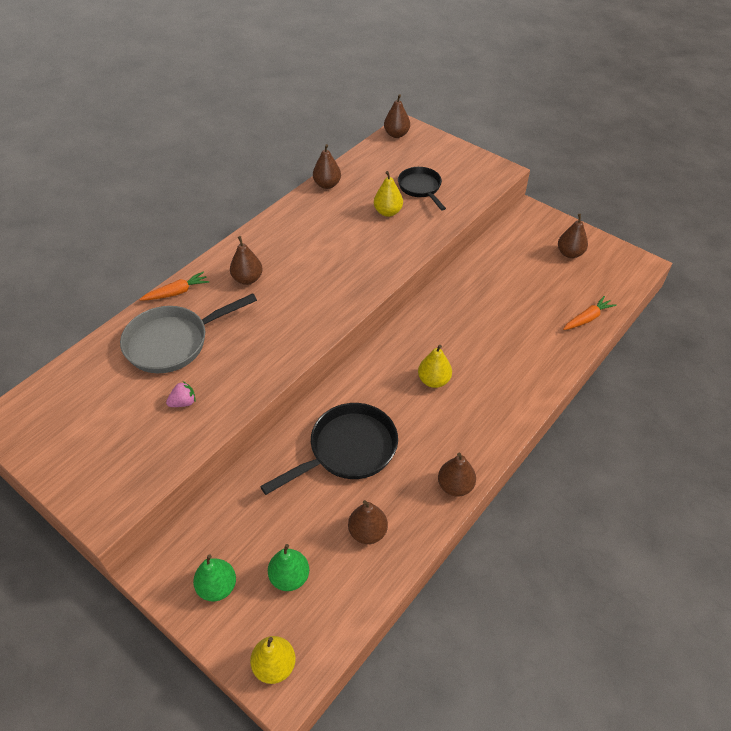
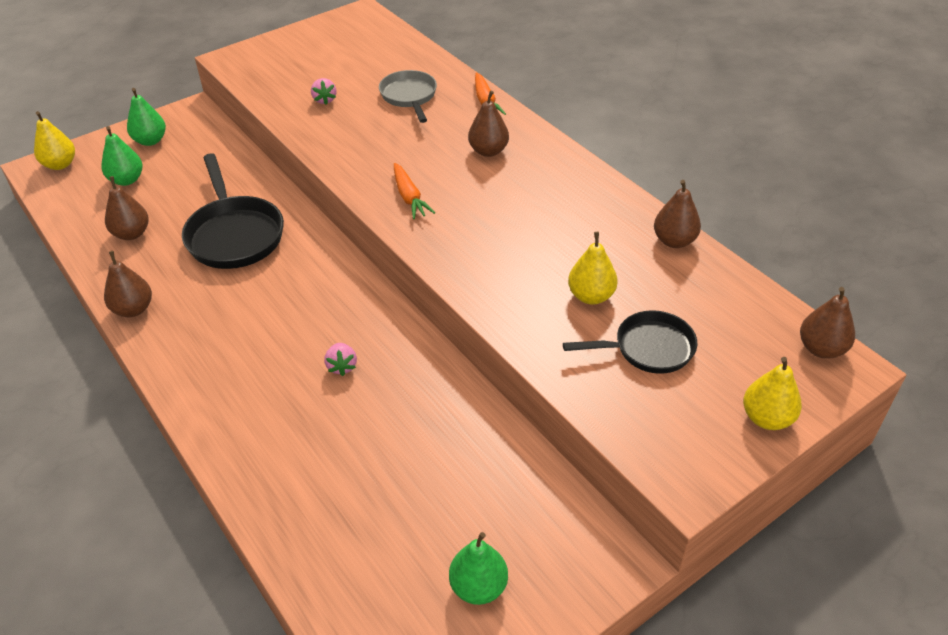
camera: 105 degrees right, 5 degrees down
grey pan [120,293,257,373] -> grey pan [379,70,437,123], size x0.64
yellow pear [418,345,452,388] -> yellow pear moved to [743,357,802,430]
brown pear [558,214,588,258] -> green pear [449,532,508,605]
orange carrot [563,296,616,330] -> orange carrot moved to [394,163,435,219]
none -> pink strawberry [324,343,357,376]

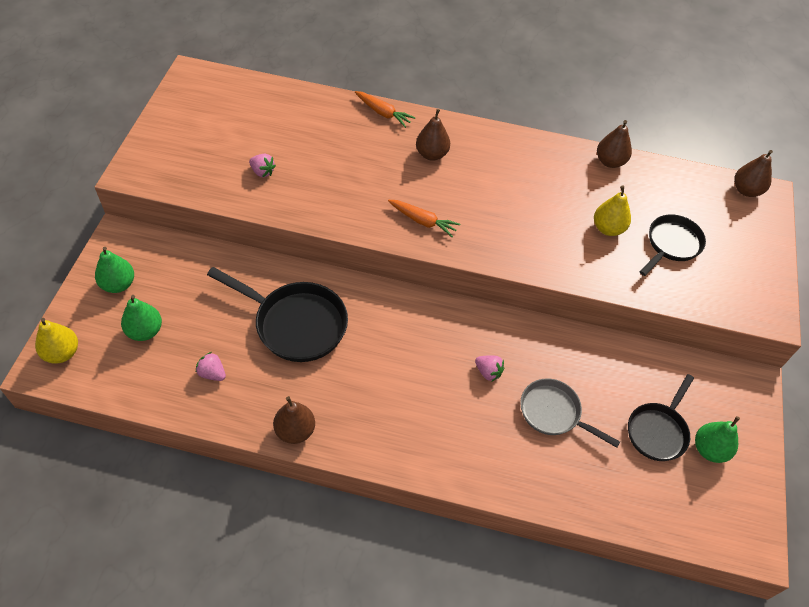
camera: 45 degrees left, 10 degrees up
brown pear [105,176,149,240] -> pink strawberry [196,352,226,381]
grey pan [379,70,437,123] -> grey pan moved to [520,378,620,448]
yellow pear [743,357,802,430] -> none
none -> black pan [628,374,694,461]

